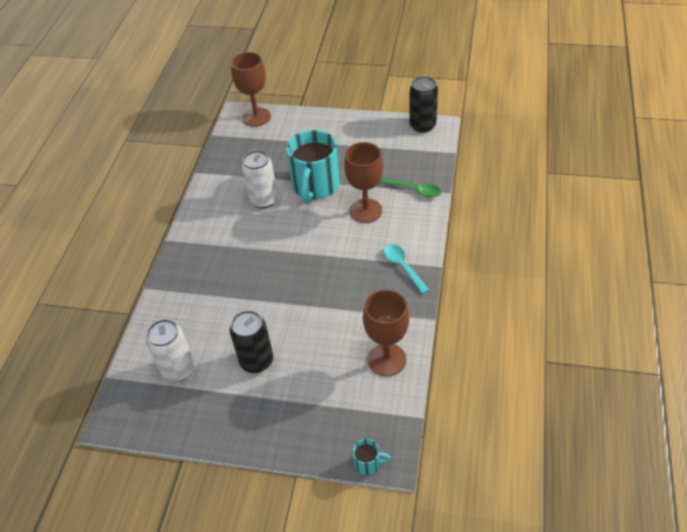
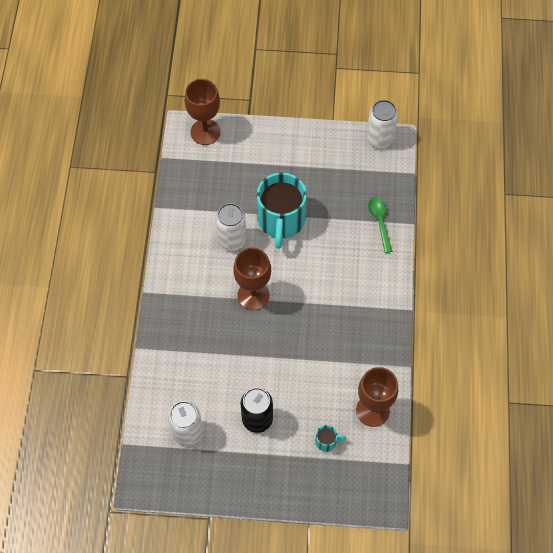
camera: 10 degrees left, 15 degrees up
brown goblet [344,142,383,223] -> brown goblet moved to [233,247,271,310]
turquoise mug [352,439,391,475] -> turquoise mug moved to [315,425,346,452]
green spoon [380,177,441,198] -> green spoon turned 120 degrees counterclockwise [368,197,393,253]
turquoise spoon [384,244,429,294] -> none
black can [409,76,438,133] -> white can [366,100,398,148]

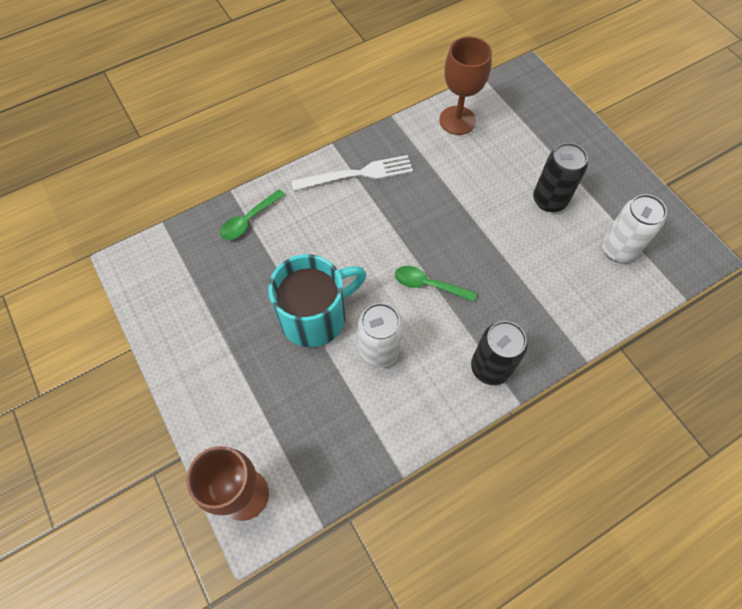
camera: 125 degrees left, 0 degrees up
brown goblet [233,247,271,310] -> green spoon [395,266,477,302]
turquoise mug [315,425,346,452] -> none
white can [366,100,398,148] -> none
none -> white fork [291,155,413,191]
none -> black can [471,321,528,385]

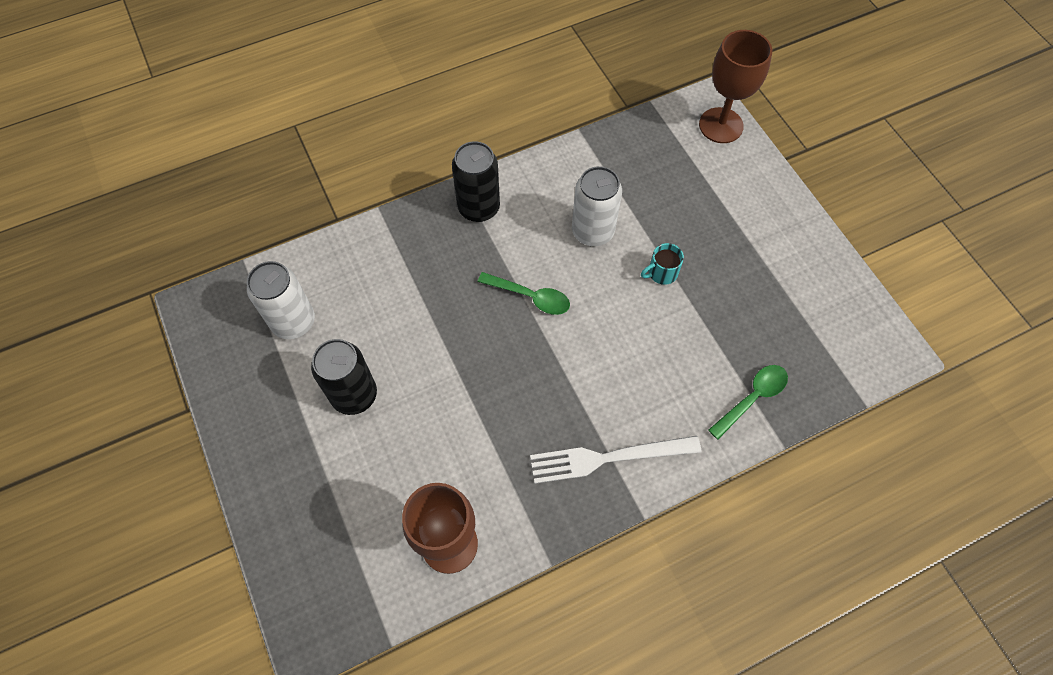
camera: 175 degrees left, 0 degrees up
turquoise mug [268,254,366,347] -> turquoise mug [641,243,684,285], size x0.40

